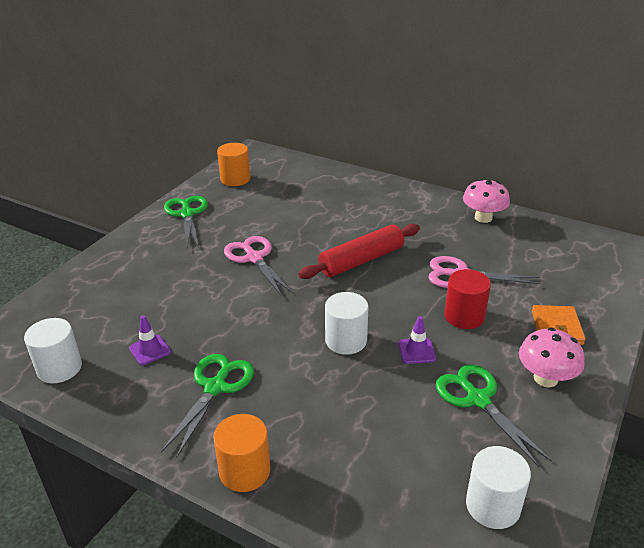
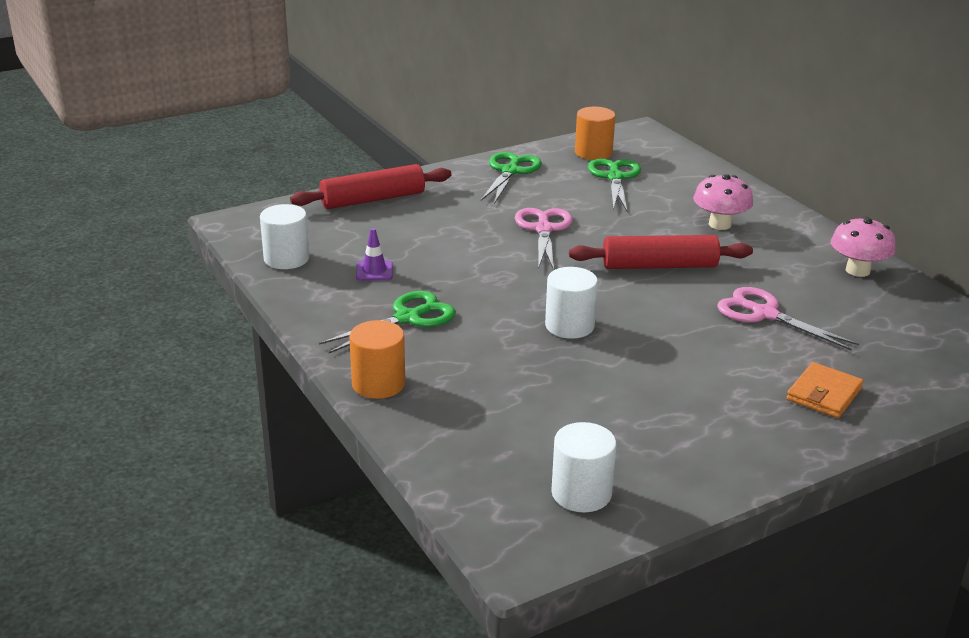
camera: 30 degrees right, 5 degrees down
purple traffic cone [398,316,436,364] -> none
green scissors [436,364,552,467] -> green scissors moved to [588,158,641,211]
red cylinder [444,269,491,329] -> none
pink mushroom [519,328,585,387] -> pink mushroom moved to [693,174,753,230]
none -> red rolling pin [290,164,451,209]

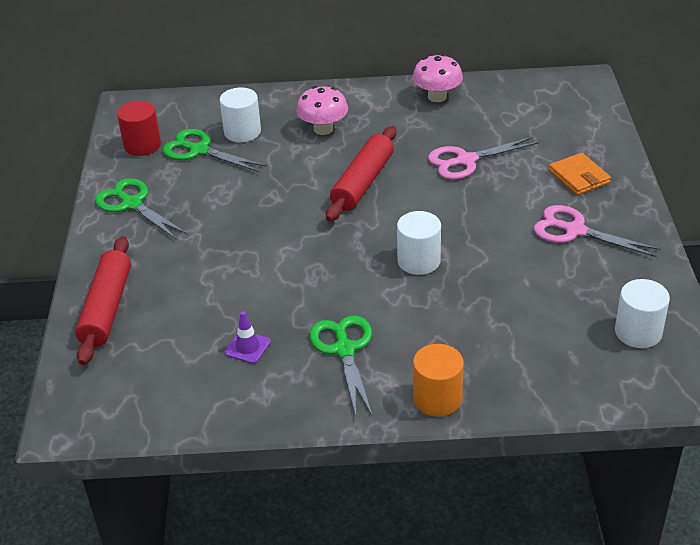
camera: 60 degrees left, 10 degrees up
white cylinder [260,204,309,269] -> white cylinder moved to [220,87,261,142]
pink scissors [515,208,573,270] -> pink scissors moved to [534,205,661,257]
orange cylinder [575,107,615,160] -> red cylinder [117,100,161,156]

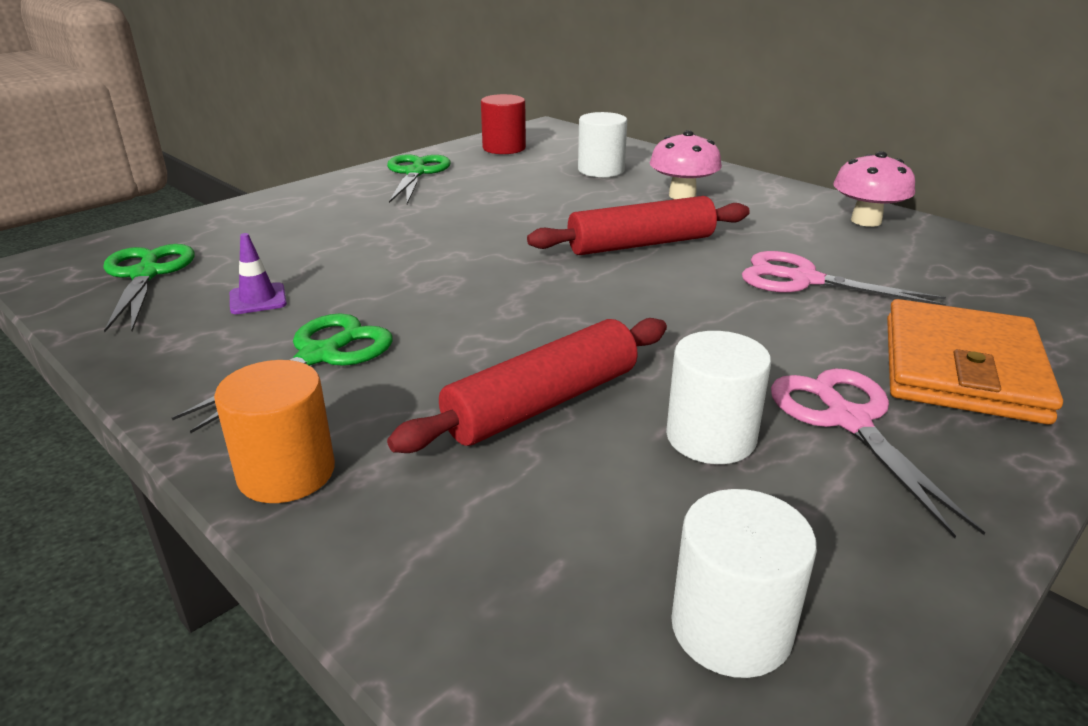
camera: 45 degrees right, 10 degrees down
red rolling pin [75,236,131,365] -> red rolling pin moved to [387,318,667,453]
green scissors [162,129,267,172] -> green scissors moved to [103,244,194,332]
white cylinder [397,211,441,275] -> white cylinder moved to [666,331,771,464]
orange wallet [549,153,611,195] -> orange wallet [887,299,1063,425], size x1.73

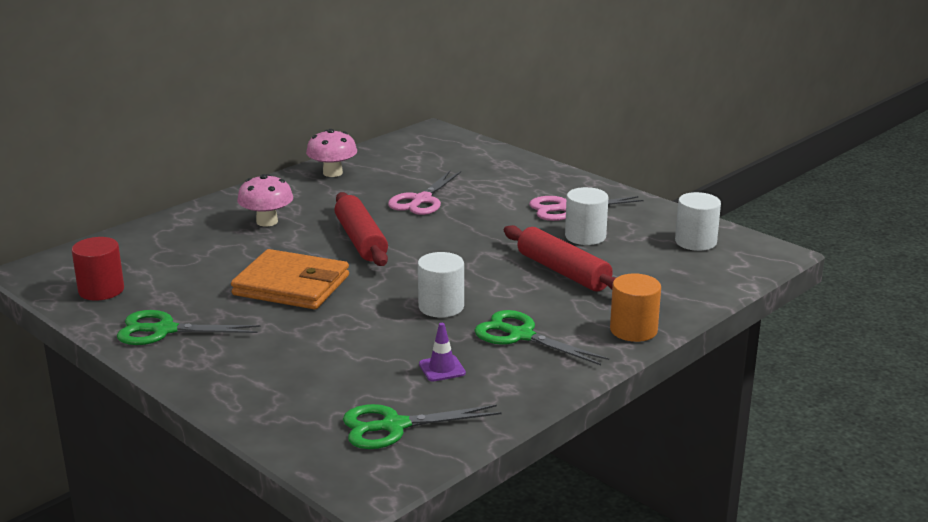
camera: 90 degrees left, 5 degrees down
white cylinder [578,112,627,177] -> white cylinder moved to [418,252,464,318]
orange wallet [887,299,1063,425] -> orange wallet moved to [231,249,349,309]

